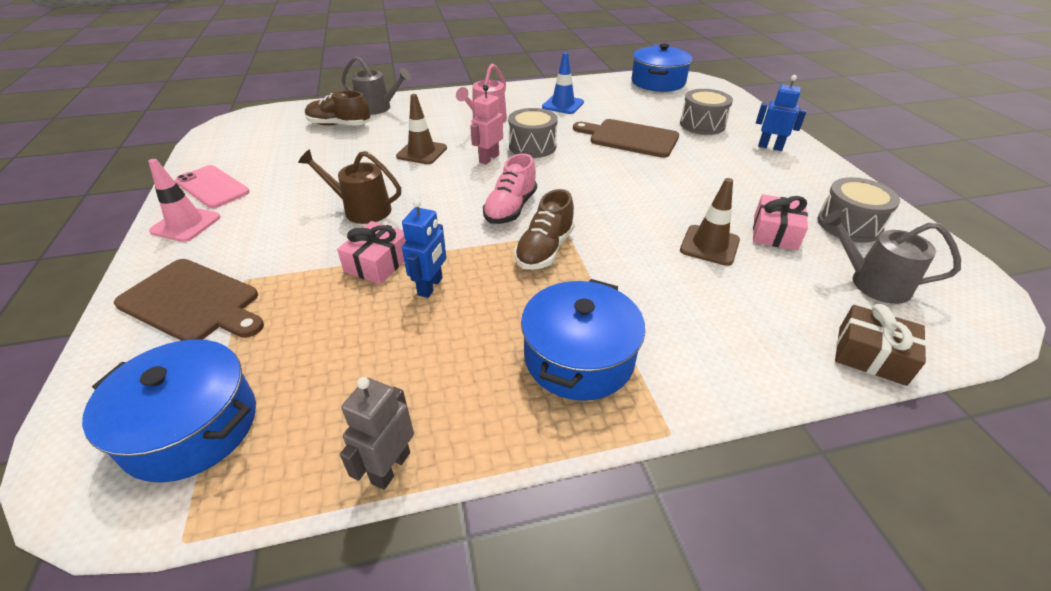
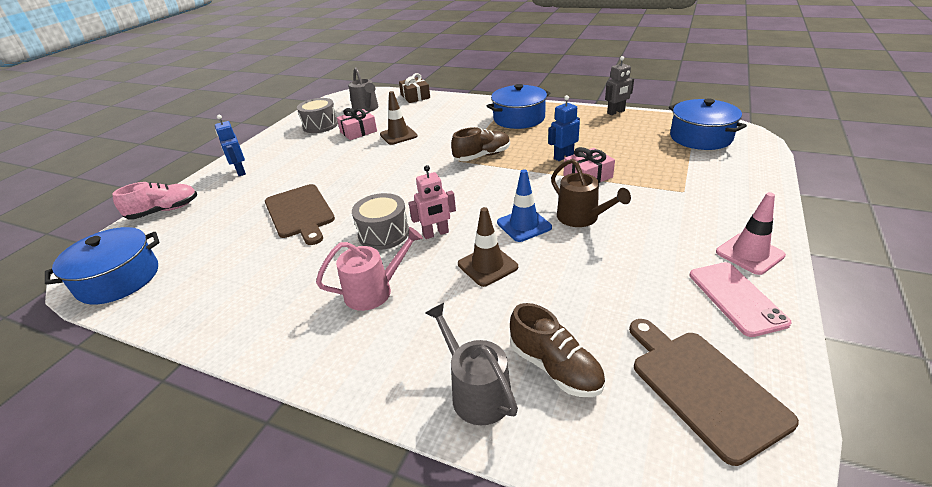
camera: 140 degrees left, 5 degrees down
brown cutting board [114,259,264,341] -> brown cutting board moved to [629,319,799,466]
pink shoe [483,153,537,224] -> pink shoe moved to [112,182,198,220]
blue traffic cone [542,52,584,114] -> blue traffic cone moved to [497,169,552,242]
grey drum [680,89,733,135] -> none

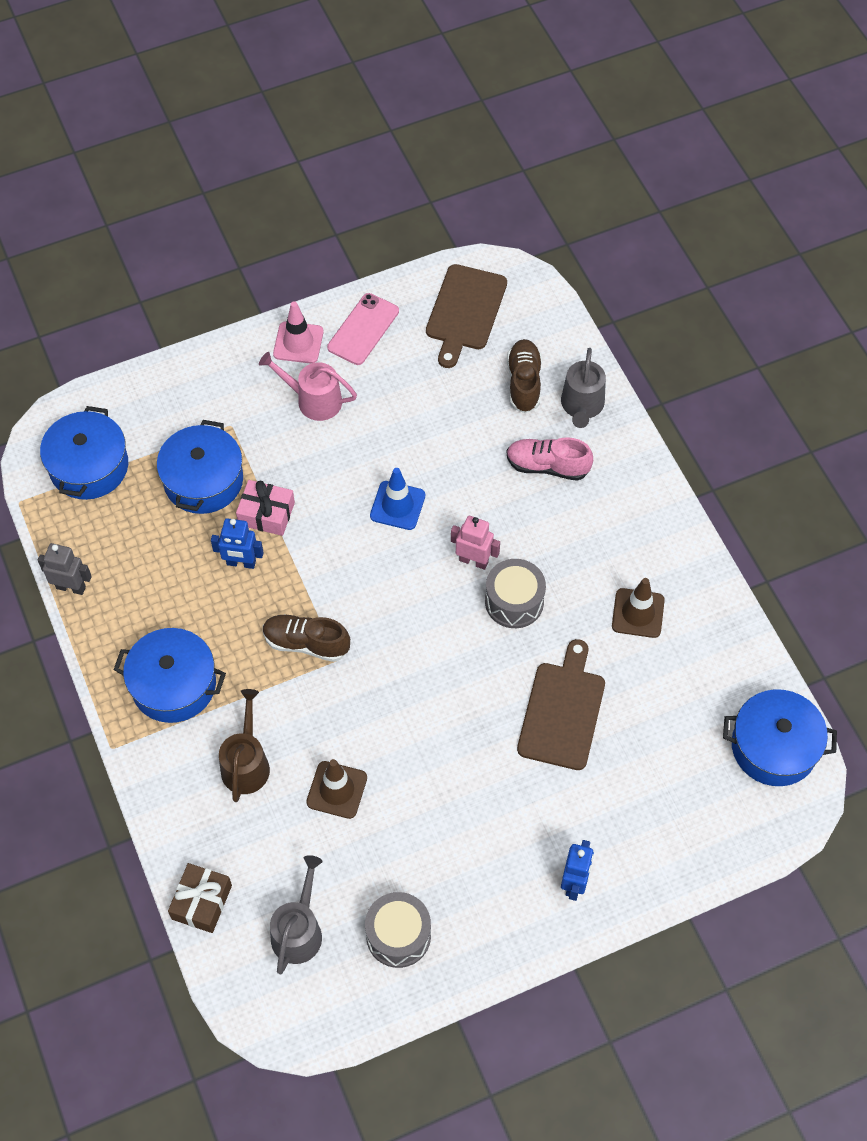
camera: 140 degrees left, 25 degrees up
pink shoe [112,182,198,220] -> pink shoe moved to [506,437,593,481]
pink watering can [316,227,423,311] -> pink watering can moved to [259,352,357,421]
pink gift [337,108,377,140] -> none
brown traffic cone [458,207,518,287] -> brown traffic cone moved to [612,578,665,638]
brown watering can [551,159,631,227] -> brown watering can moved to [219,689,270,802]
none -> blue pot [157,420,243,514]

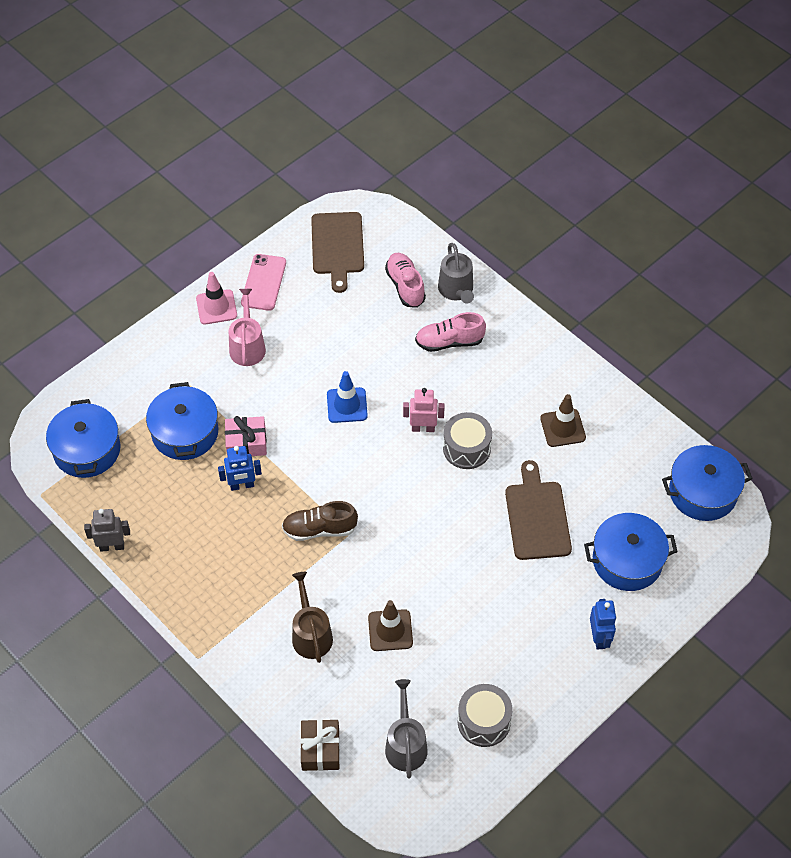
camera: 20 degrees left, 5 degrees down
blue pot [114,628,226,723] -> blue pot moved to [584,513,678,591]
pink watering can [259,352,357,421] -> pink watering can turned 90 degrees clockwise [228,289,266,366]
brown shoe [507,339,542,413] -> pink shoe [385,253,426,308]

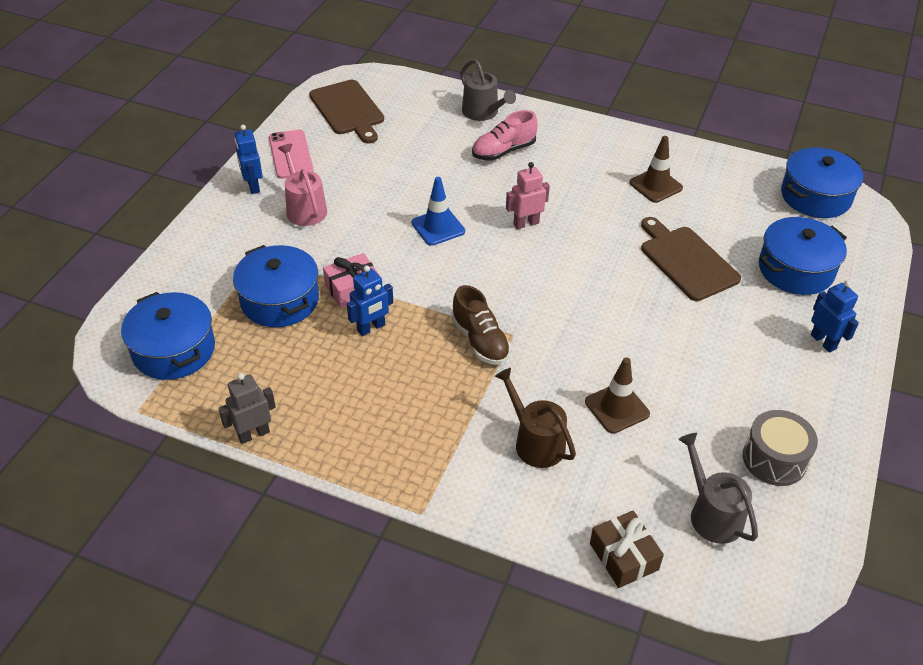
camera: 25 degrees left, 10 degrees down
pink traffic cone [196,272,237,324] -> blue robot [234,125,263,194]
brown shoe [282,501,358,541] -> brown shoe turned 90 degrees counterclockwise [451,285,511,365]
pink shoe [385,253,426,308] -> none
grey drum [443,412,492,469] -> none

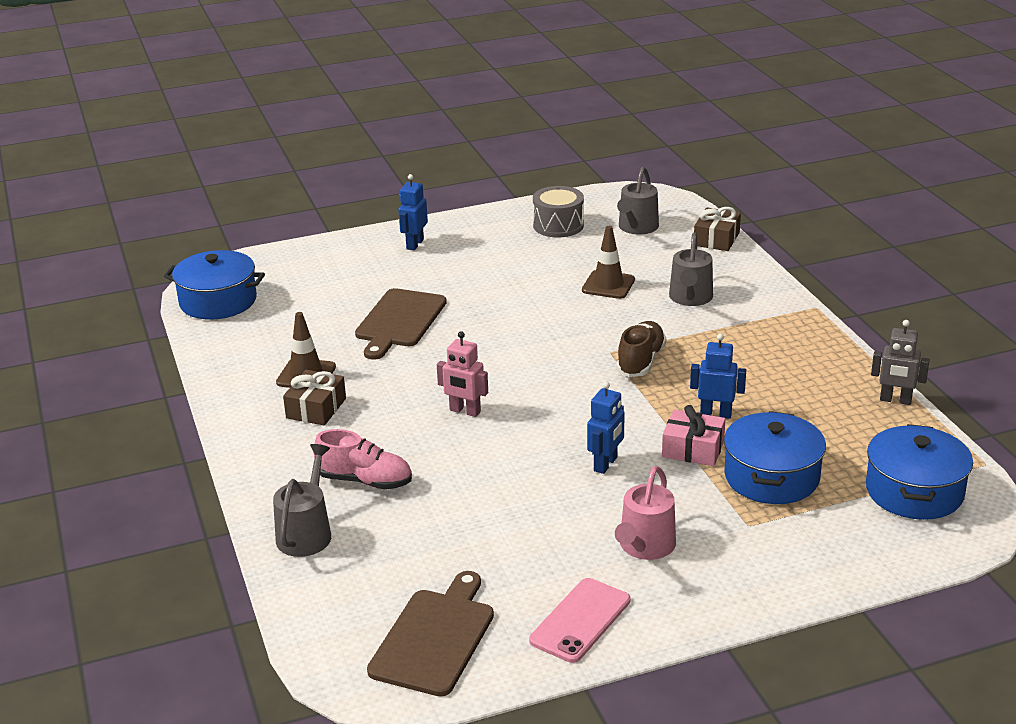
camera: 130 degrees left, 15 degrees down
blue robot [234,125,263,194] -> blue robot moved to [587,381,625,474]
blue traffic cone [412,177,465,246] -> none
brown watering can [495,368,576,468] -> grey watering can [669,232,713,306]
blue pot [759,217,847,295] -> none
none -> brown gift [283,370,346,425]

